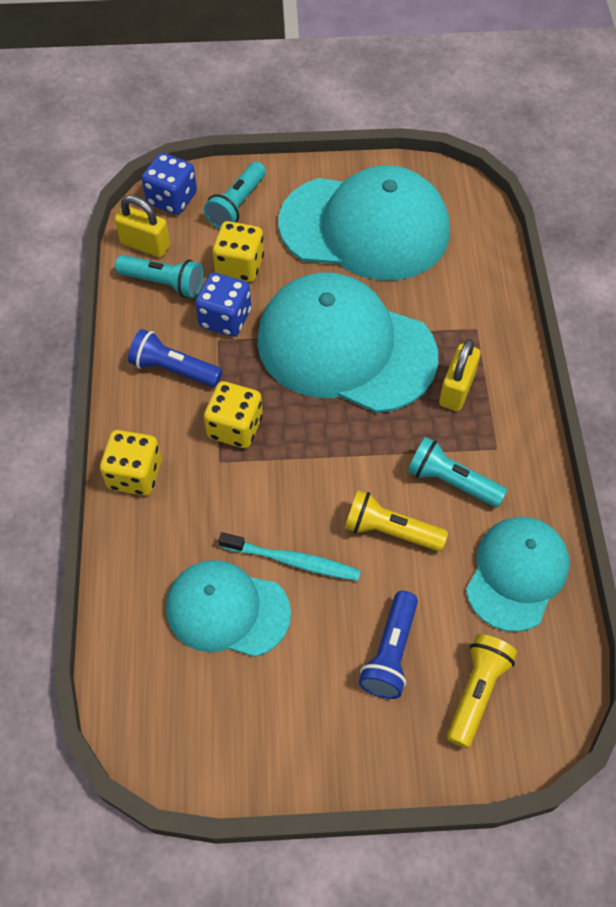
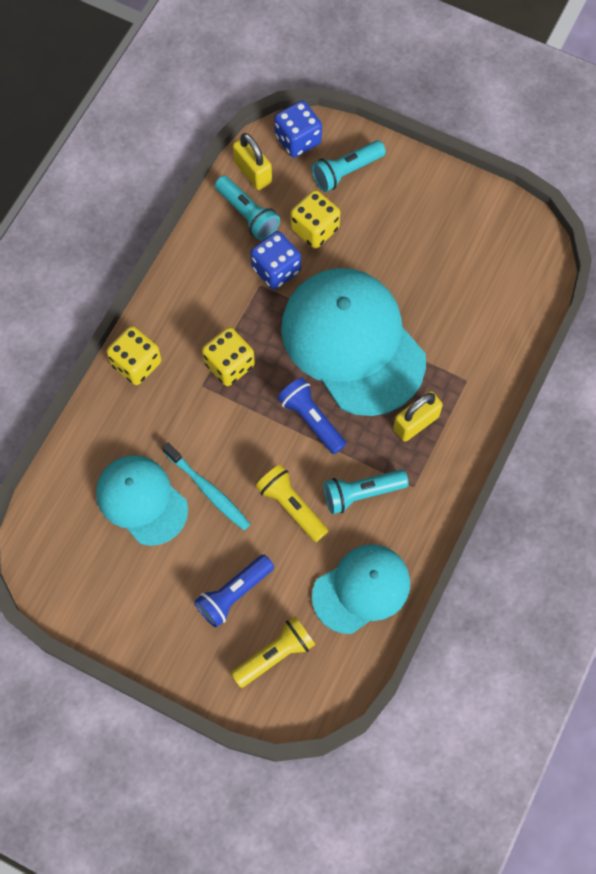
camera: 30 degrees right, 10 degrees up
blue flashlight [128,329,222,387] -> blue flashlight moved to [277,378,346,454]
turquoise cap [278,165,450,281] -> none
turquoise flashlight [407,437,507,507] -> turquoise flashlight turned 75 degrees counterclockwise [323,470,409,514]

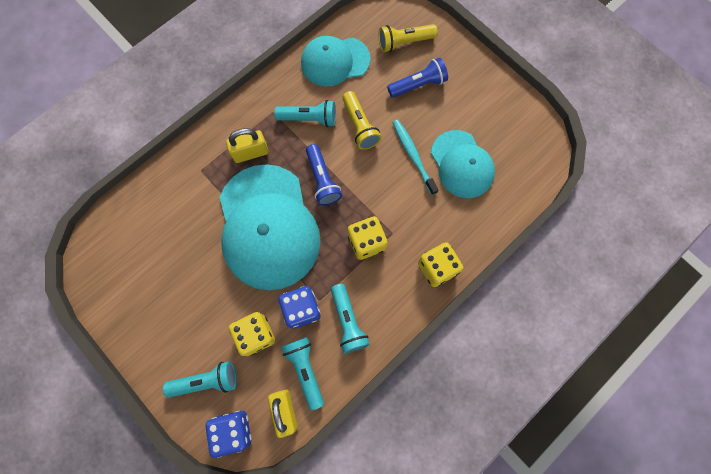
camera: 160 degrees left, 5 degrees up
none -> turquoise flashlight [331,284,370,353]

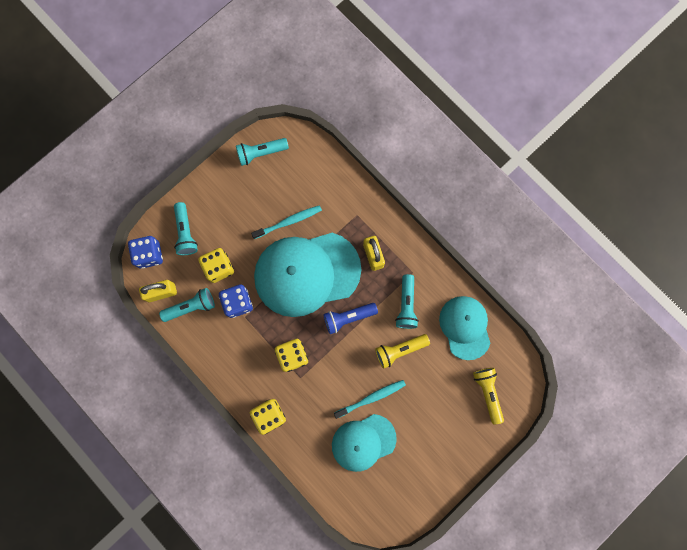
camera: 90 degrees right, 5 degrees up
turquoise flashlight [331,284,370,353] -> turquoise flashlight moved to [236,138,289,166]
blue flashlight [387,58,448,98] -> none
none -> turquoise toothbrush [251,205,322,239]

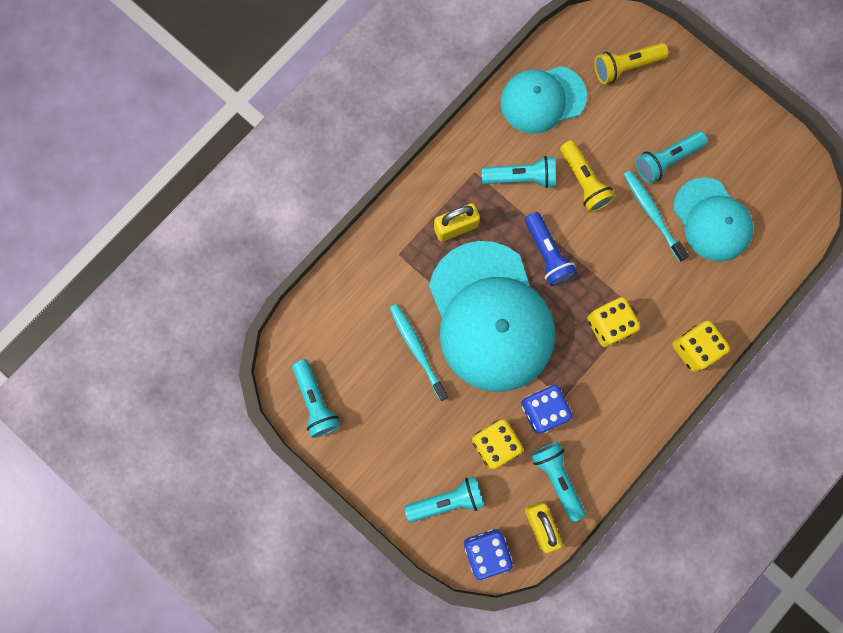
camera: 95 degrees left, 0 degrees up
none -> turquoise flashlight [635,131,707,183]

